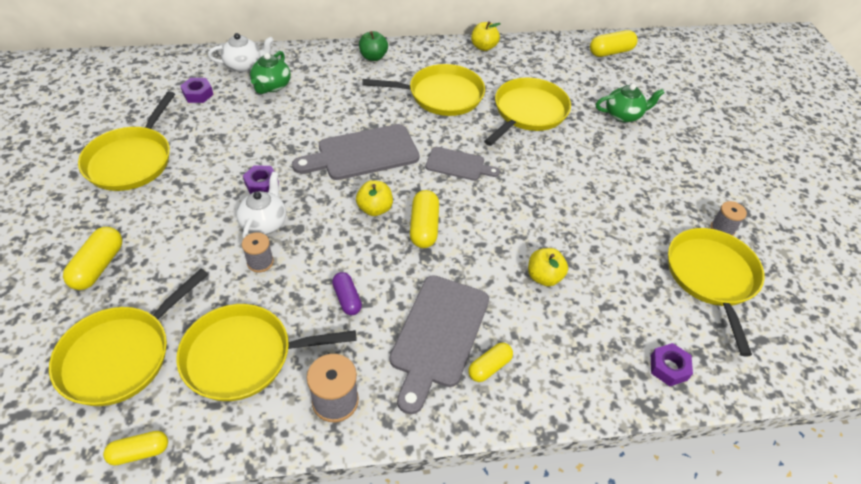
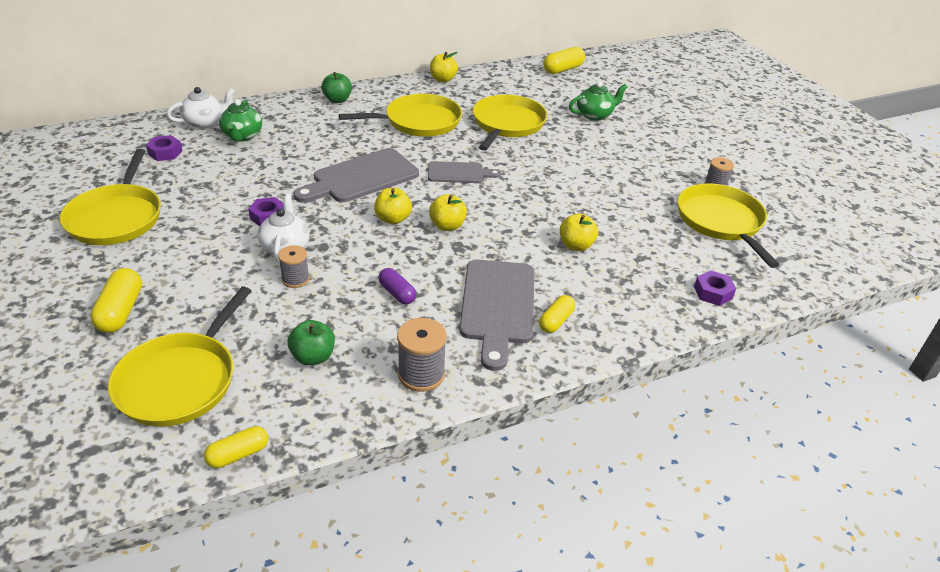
camera: 15 degrees left, 10 degrees down
yellow pan [176,304,357,401] -> green apple [287,320,335,365]
yellow capsule [410,190,439,248] -> yellow apple [429,194,467,231]

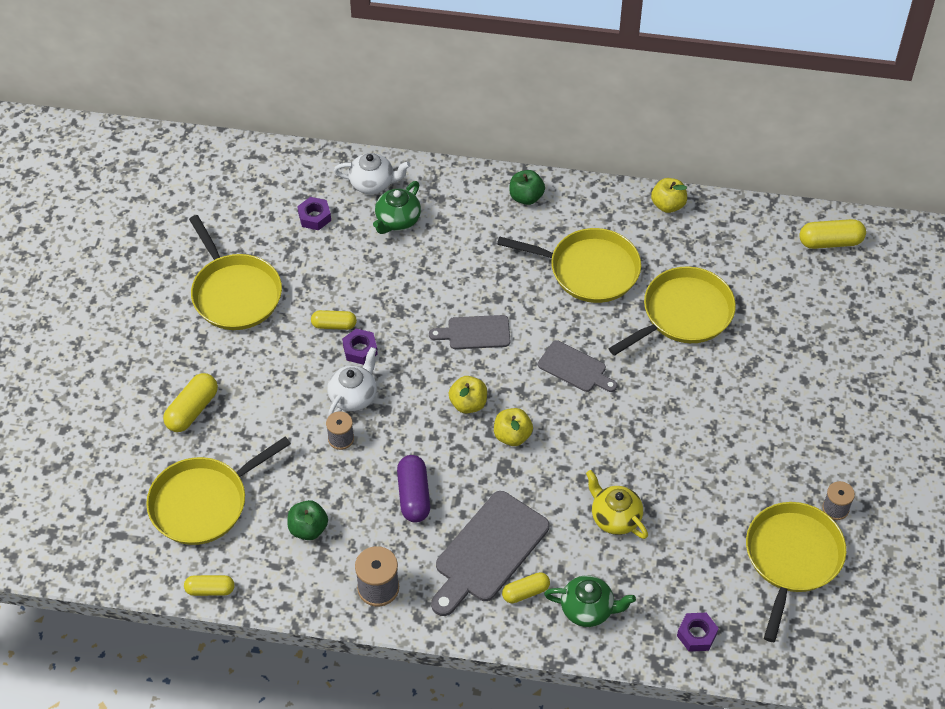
camera: 35 degrees right, 15 degrees up
yellow pan [60,149,161,245] -> yellow pan turned 60 degrees counterclockwise [189,215,282,330]
grey cutting board [293,148,419,203] -> grey cutting board [429,315,510,349], size x0.59
purple capsule [378,268,416,305] -> purple capsule [397,455,430,522], size x1.50
yellow apple [560,214,598,251] -> yellow teapot [586,470,648,539]
green teapot [569,81,628,121] -> green teapot moved to [544,575,636,627]
none -> yellow capsule [311,310,357,330]

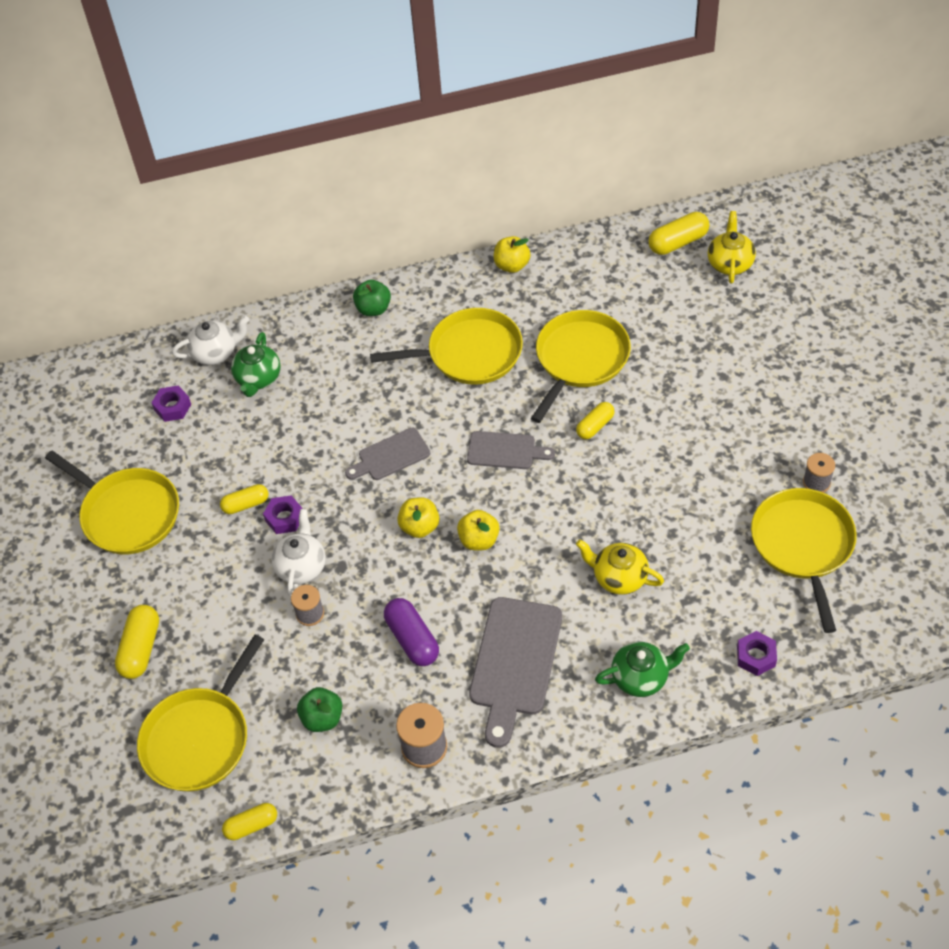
camera: 20 degrees left, 0 degrees up
yellow capsule [502,572,550,603] -> yellow capsule moved to [576,402,615,439]
none -> yellow teapot [708,211,756,283]

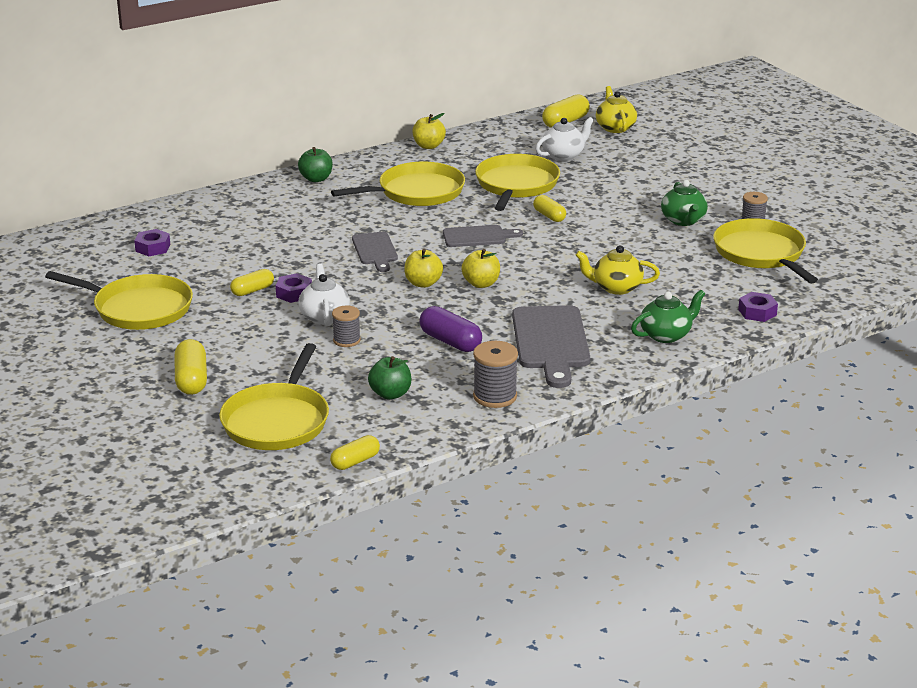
camera: 20 degrees left, 25 degrees down
white teapot [172,316,249,365] -> white teapot moved to [535,117,594,161]
green teapot [231,332,281,397] -> green teapot moved to [661,180,708,226]
grey cutting board [345,428,430,480] -> grey cutting board turned 60 degrees counterclockwise [352,232,398,272]
yellow capsule [576,402,615,439] -> yellow capsule turned 60 degrees counterclockwise [533,195,566,222]

